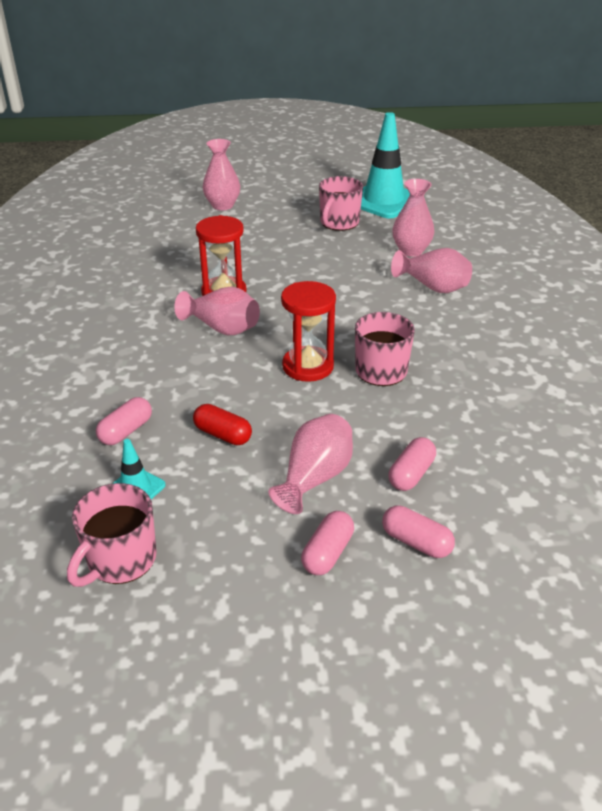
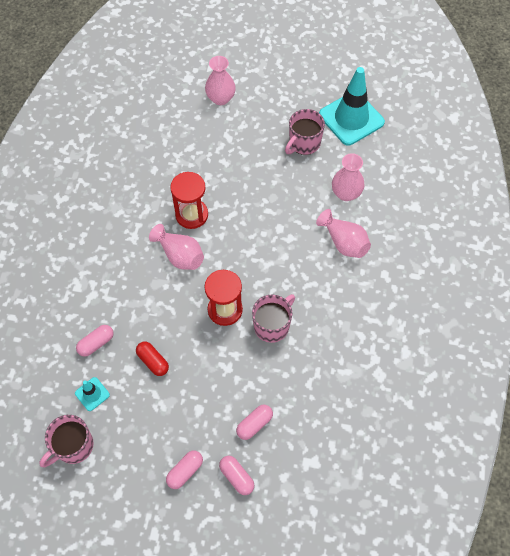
camera: 15 degrees right, 25 degrees up
pink vase [268,414,353,514] -> none

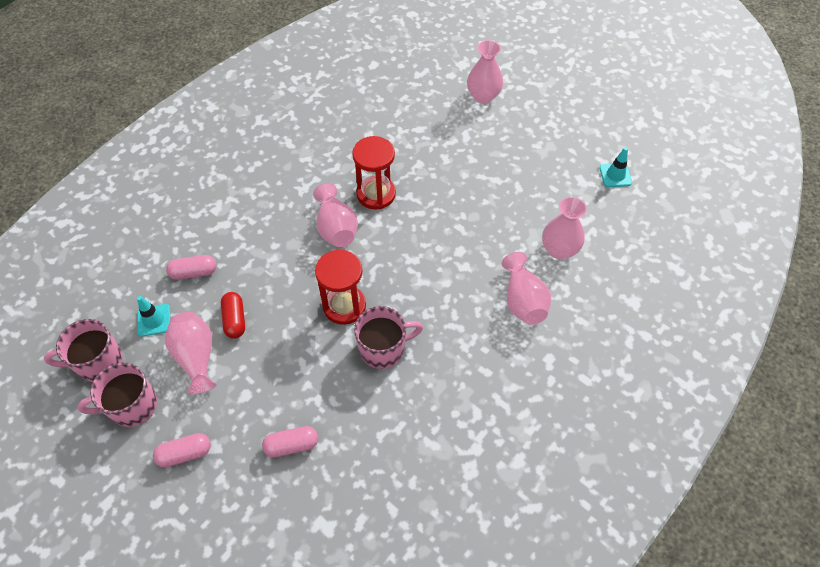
camera: 30 degrees right, 5 degrees down
pink capsule [219,456,254,495] -> none
pink mug [285,109,325,155] -> pink mug moved to [77,363,157,427]
turquoise traffic cone [319,67,385,145] -> turquoise traffic cone [599,147,632,187], size x0.44
none -> pink vase [165,312,217,394]

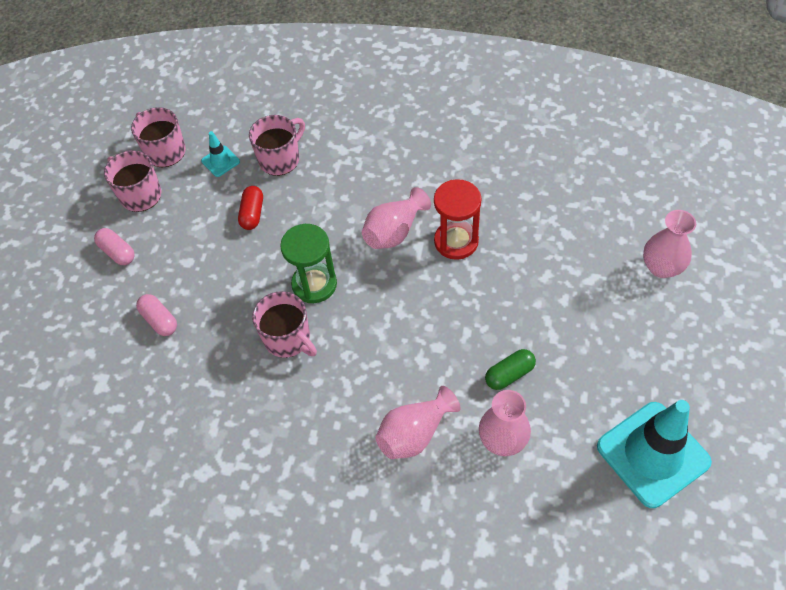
camera: 65 degrees right, 0 degrees up
pink vase [165,312,217,394] -> none
pink capsule [166,255,216,280] -> pink mug [249,115,305,176]
red capsule [221,292,245,339] -> red capsule turned 45 degrees counterclockwise [238,186,263,230]
red hourglass [315,250,366,325] -> green hourglass [280,224,337,303]
turquoise traffic cone [599,147,632,187] -> turquoise traffic cone [597,400,712,508], size x2.25
none -> green capsule [485,349,536,390]

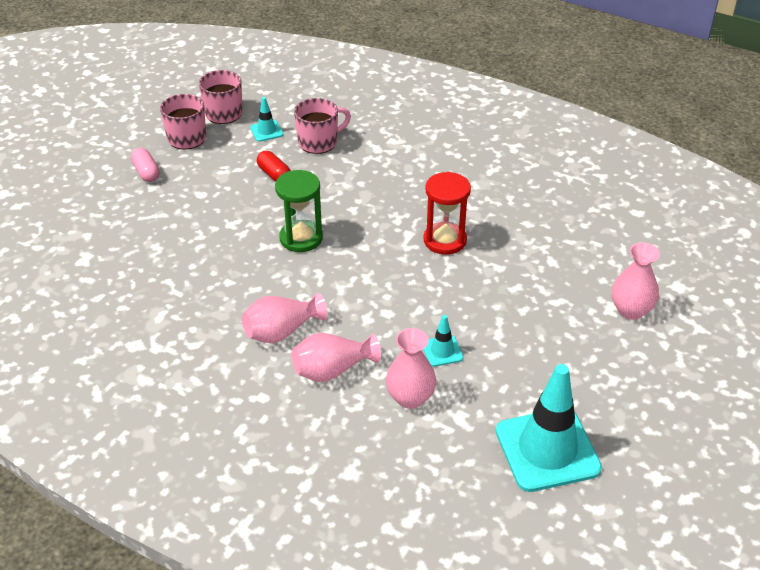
camera: 15 degrees right, 15 degrees down
pink capsule [136,294,177,336] -> none
red capsule [238,186,263,230] -> red capsule turned 60 degrees counterclockwise [257,151,291,182]
pink mug [252,291,317,358] -> none
pink vase [362,187,431,249] -> pink vase moved to [242,293,327,343]
green capsule [485,349,536,390] -> turquoise traffic cone [424,315,464,367]

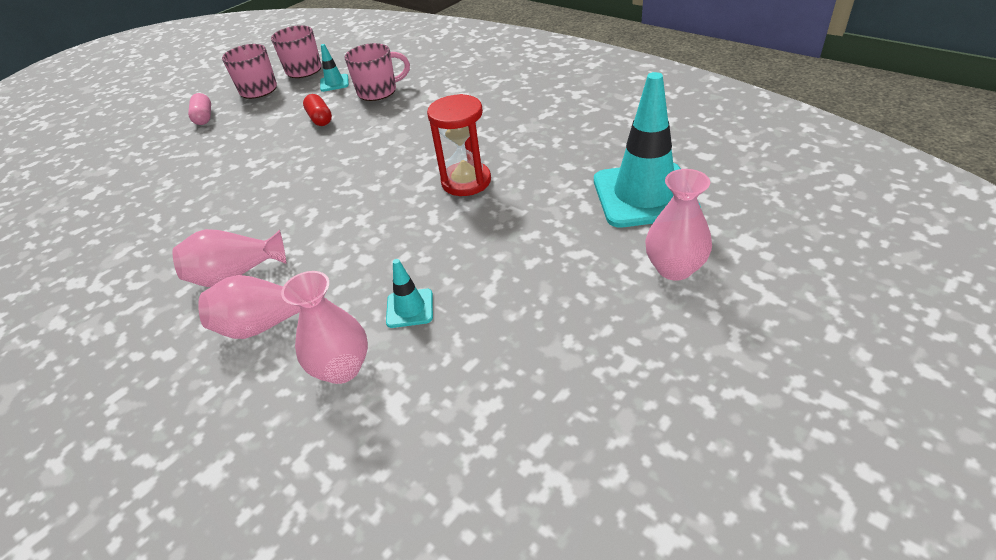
camera: 15 degrees right, 0 degrees up
green hourglass [275,170,323,252] -> none
turquoise traffic cone [496,364,602,492] -> turquoise traffic cone moved to [594,72,701,227]

